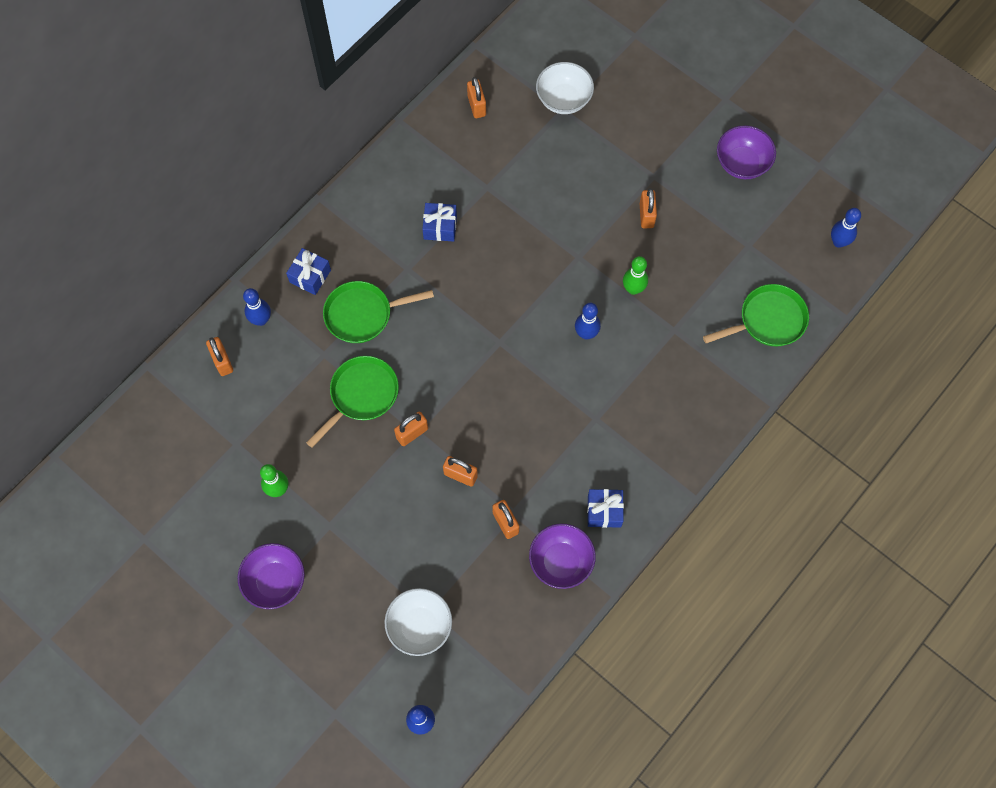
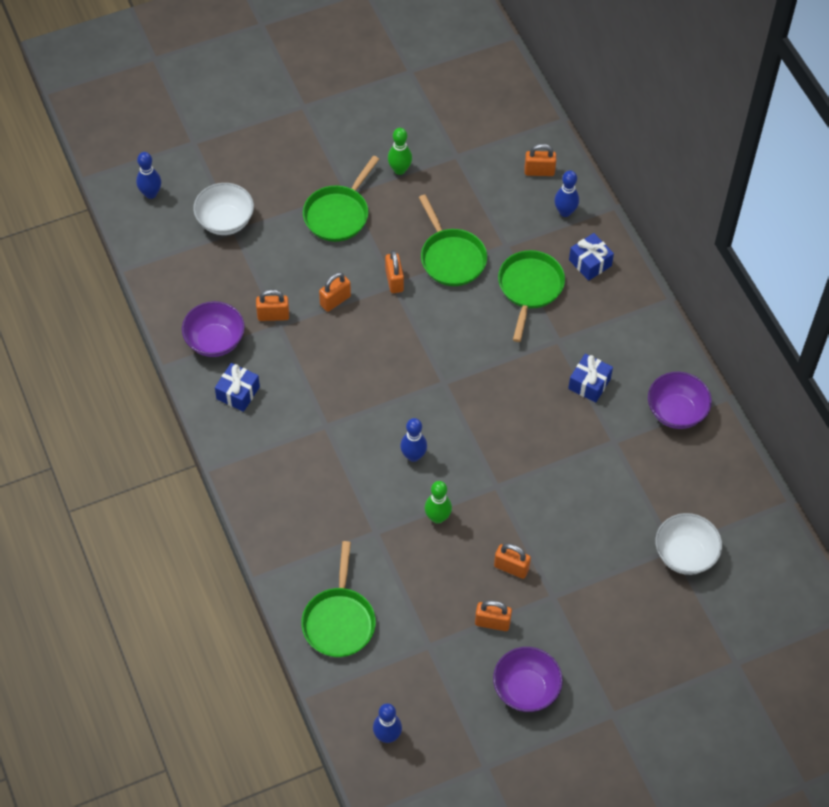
camera: 115 degrees right, 10 degrees down
purple bowl [237,543,305,609] -> purple bowl moved to [648,372,712,429]
orange padlock [467,77,486,118] -> orange padlock moved to [475,600,512,631]
none -> green pan [303,156,379,242]

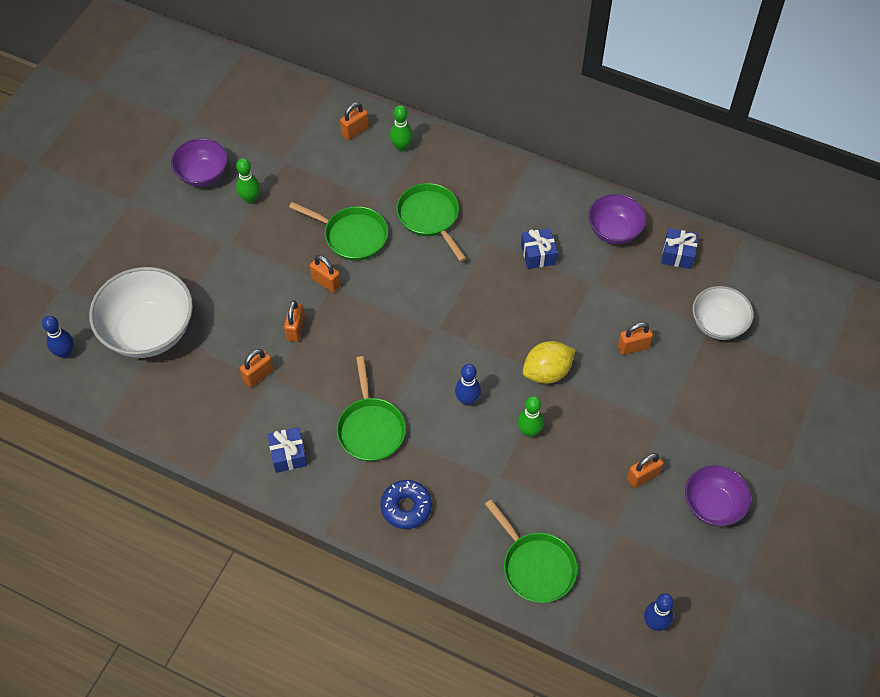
camera: 40 degrees left, 0 degrees up
purple bowl [182,301,245,357] -> purple bowl moved to [171,138,228,187]
white bowl [193,183,254,235] -> white bowl [89,267,193,358], size x1.67
green pan [303,156,379,242] -> green pan moved to [337,356,406,462]
orange padlock [494,543,531,579] -> orange padlock moved to [618,322,653,355]
blue bowling pin [554,170,579,217] -> green bowling pin [390,105,413,152]
blue gift [569,233,614,281] -> blue gift moved to [661,228,698,269]
none -> blue donut [380,480,432,529]
none -> yellow lemon [523,341,575,384]

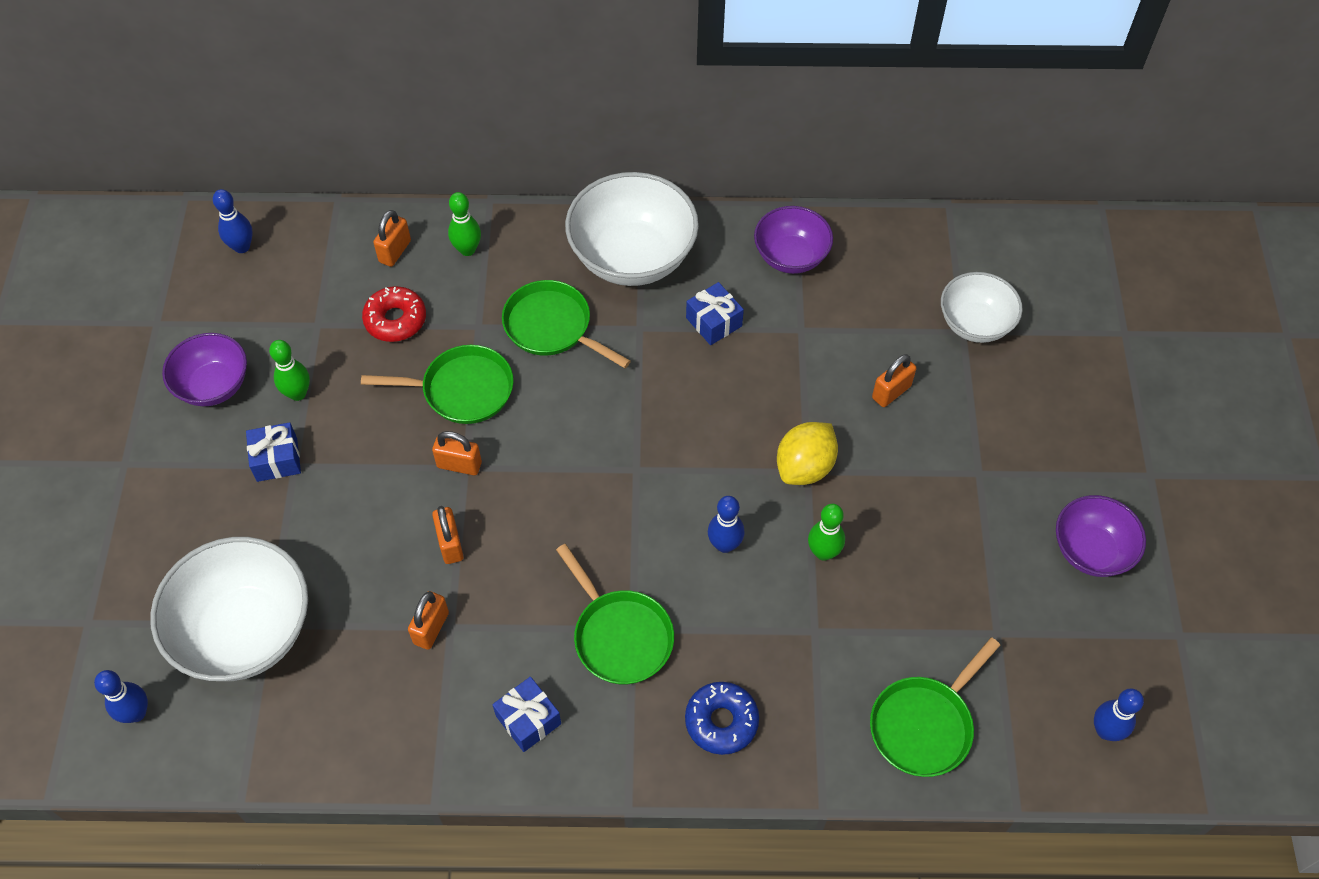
camera: 25 degrees left, 0 degrees up
green pan [485,499,577,603] -> green pan turned 105 degrees clockwise [870,637,1000,777]
orange padlock [627,453,664,488] -> none
blue gift [661,228,698,269] -> blue gift moved to [246,422,301,482]
none -> blue bowling pin [213,189,253,253]
none -> red donut [362,286,426,342]
none -> white bowl [565,172,699,286]

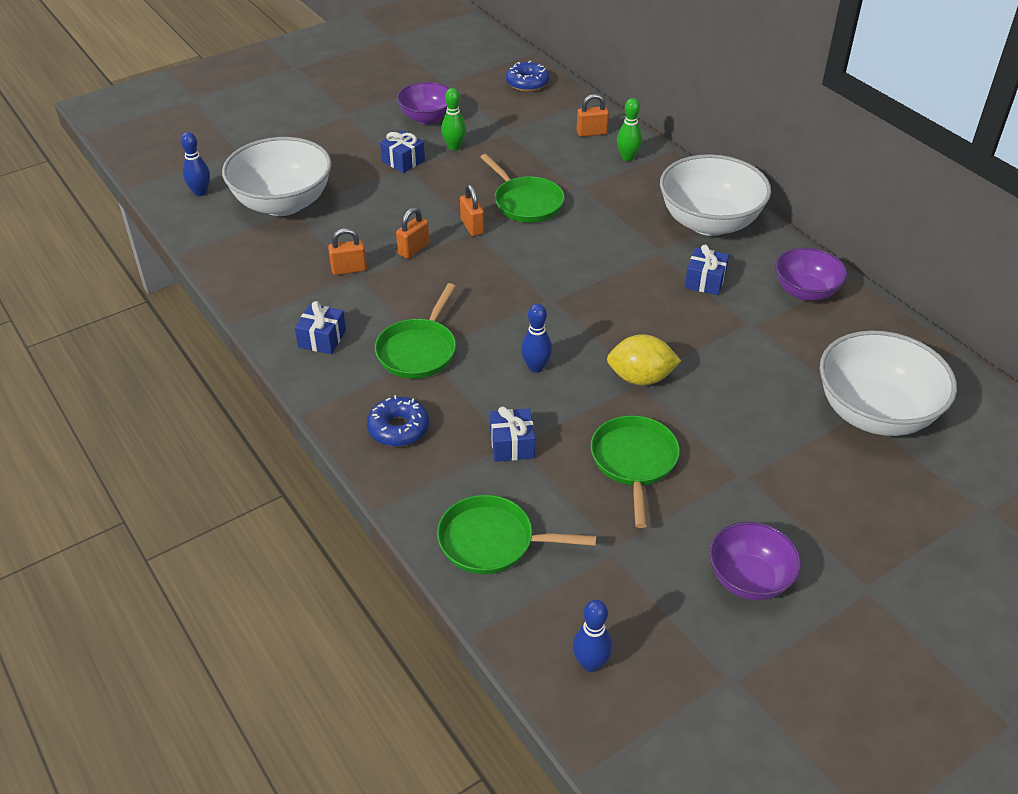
camera: 55 degrees right, 15 degrees down
blue bowling pin [213,189,253,253] -> blue donut [506,61,549,92]
red donut [362,286,426,342] -> none
green pan [502,280,631,368] -> green pan moved to [591,415,680,528]
green bowling pin [808,504,845,561] -> none
orange padlock [872,354,916,407] -> none
white bowl [941,272,1023,343] -> white bowl [819,330,957,436], size x1.67
none -> blue gift [490,407,535,462]

